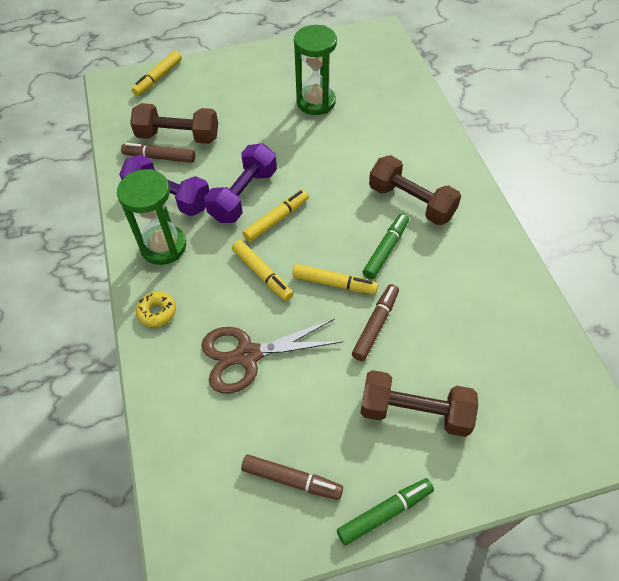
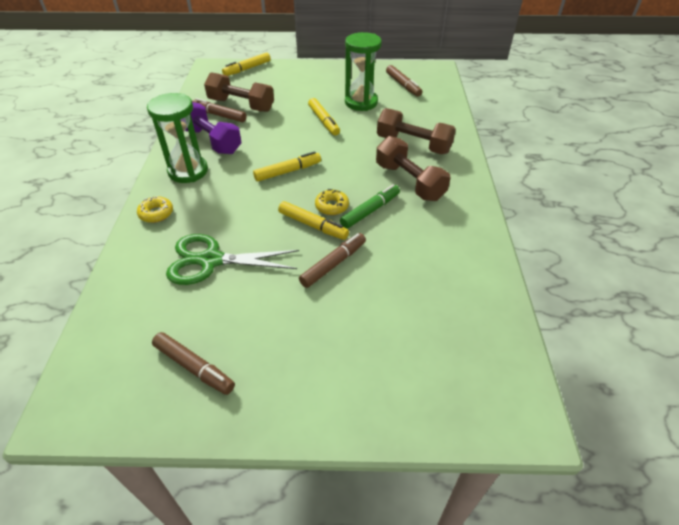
camera: 15 degrees right, 10 degrees down
brown scissors [201,319,343,394] -> green scissors [166,234,299,285]
purple dumbbell [204,143,277,223] -> none
yellow marker [232,240,293,301] -> yellow marker moved to [308,98,340,136]
green marker [337,478,434,546] -> none
brown dumbbell [361,370,478,437] -> brown dumbbell moved to [377,108,456,154]
none -> yellow donut [315,189,349,215]
none -> brown marker [386,65,422,97]

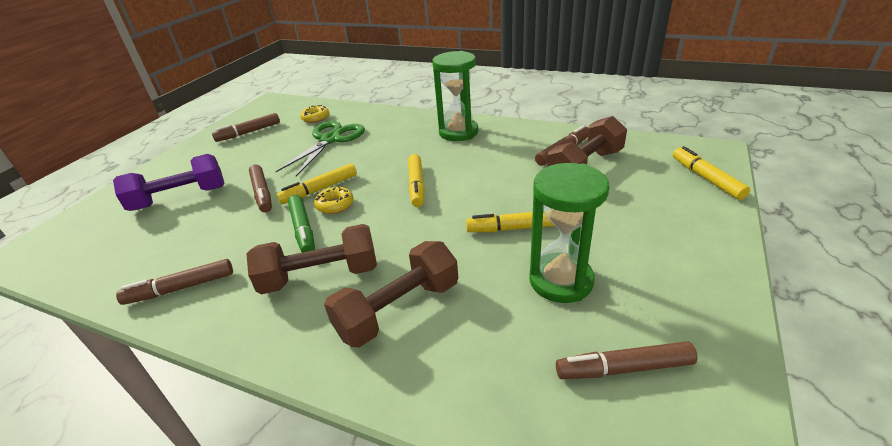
camera: 115 degrees right, 10 degrees down
yellow donut [137,196,173,223] -> yellow donut moved to [300,105,329,123]
purple dumbbell [185,102,242,154] -> purple dumbbell moved to [113,154,225,211]
none -> brown marker [116,259,233,305]

